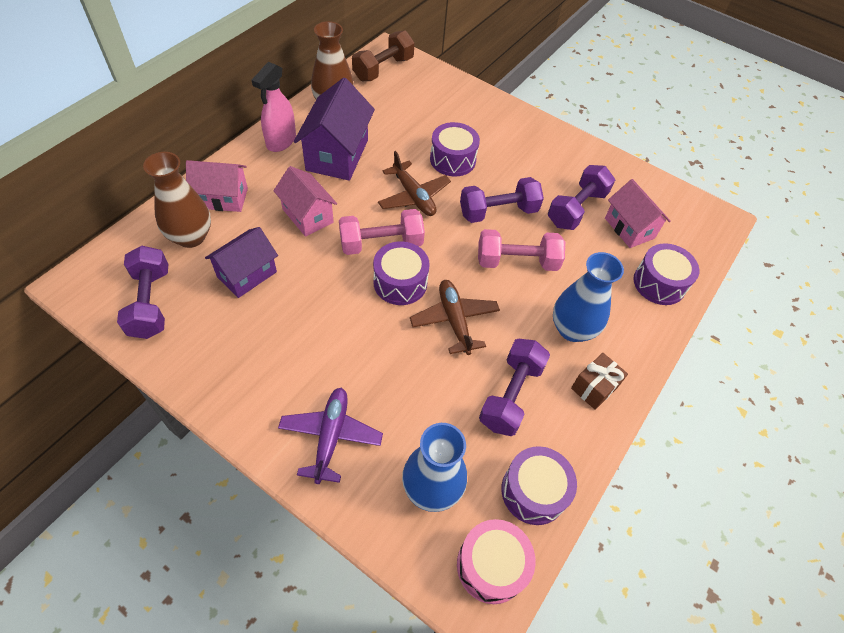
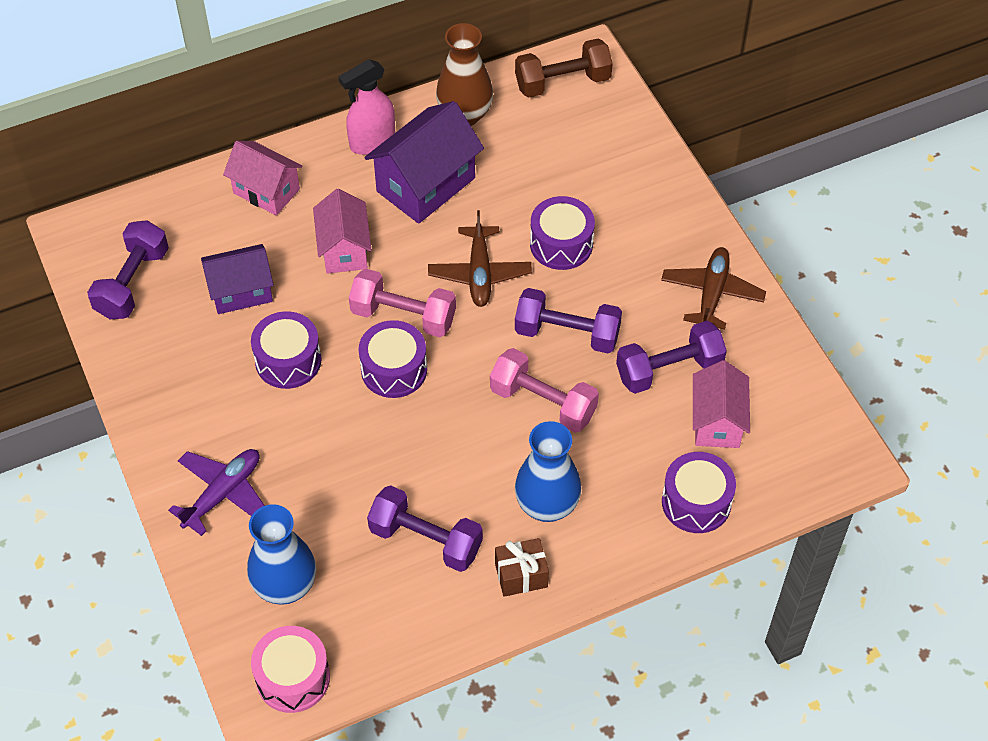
camera: 35 degrees right, 0 degrees up
brown vase [143,152,211,248] -> none
brown plane [410,280,500,355] -> brown plane moved to [661,247,766,330]
purple dumbbell [479,339,550,436] -> purple dumbbell turned 60 degrees clockwise [367,485,483,572]
purple drum [501,446,577,525] -> purple drum moved to [251,311,322,389]

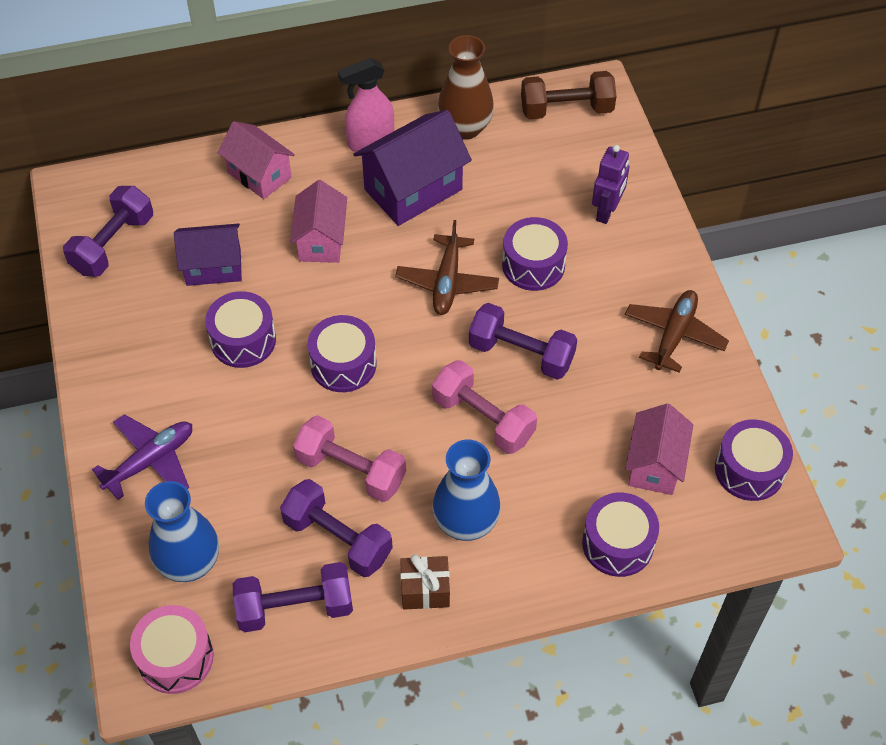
camera: 10 degrees right, 0 degrees up
pink dumbbell [349,269,456,337] -> pink dumbbell moved to [293,415,406,502]
purple dumbbell [616,321,727,394] -> purple dumbbell moved to [233,562,353,632]
none -> purple robot [592,145,630,224]
none -> purple drum [715,419,793,501]

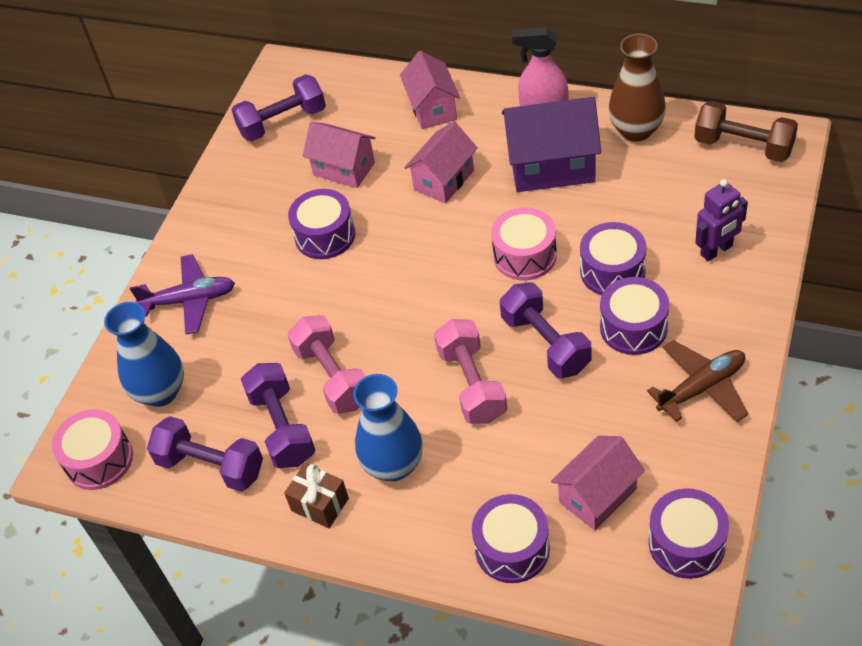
camera: 40 degrees right, 5 degrees down
purple house [174,224,242,286] -> pink house [303,122,376,188]
purple drum [308,315,377,392] -> purple drum moved to [600,277,669,355]
brown plane [395,220,499,315] -> pink drum [491,207,557,280]

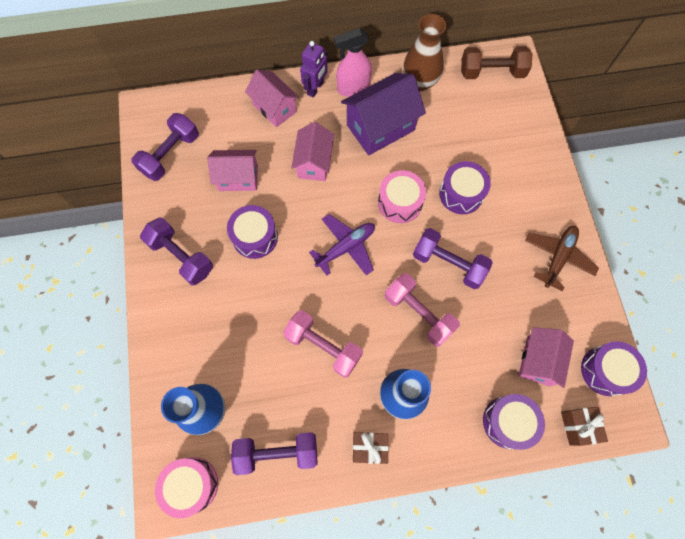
camera: 35 degrees left, 20 degrees up
purple plane [130,254,235,335] -> purple plane moved to [309,214,375,275]
purple dumbbell [241,363,316,468] -> purple dumbbell moved to [140,217,213,285]
purple drum [600,277,669,355] -> none
purple robot [695,179,748,261] -> purple robot moved to [300,41,328,98]
none -> brown gift [561,407,608,446]

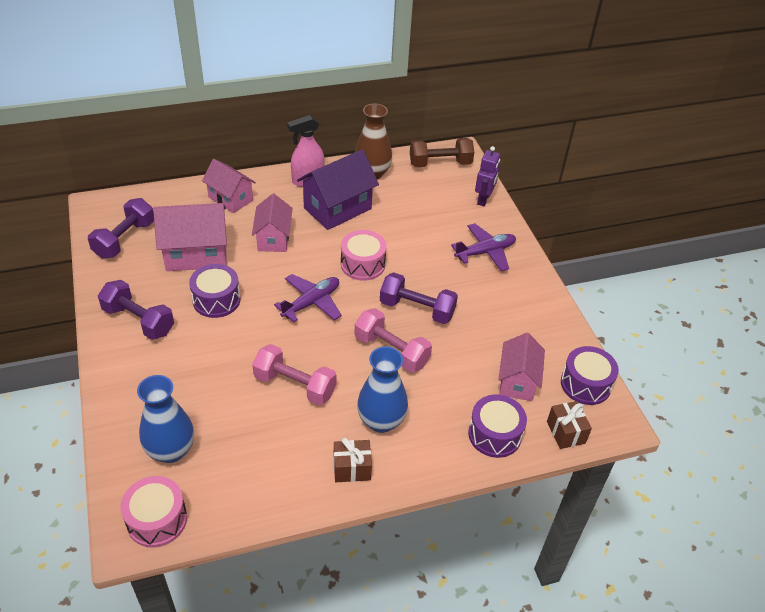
camera: 10 degrees left, 25 degrees down
pink house [207,150,258,191] -> pink house [153,203,227,271], size x1.51
purple dumbbell [231,432,318,475] -> none
purple robot [300,41,328,98] -> purple robot moved to [475,146,500,206]
purple drum [439,161,491,214] -> none
brown plane [525,226,599,291] -> none
none -> purple plane [451,223,516,271]

